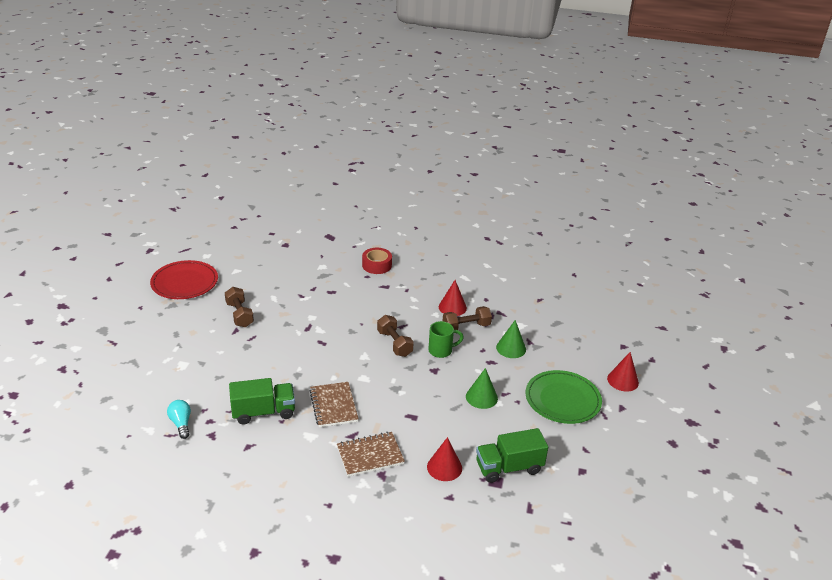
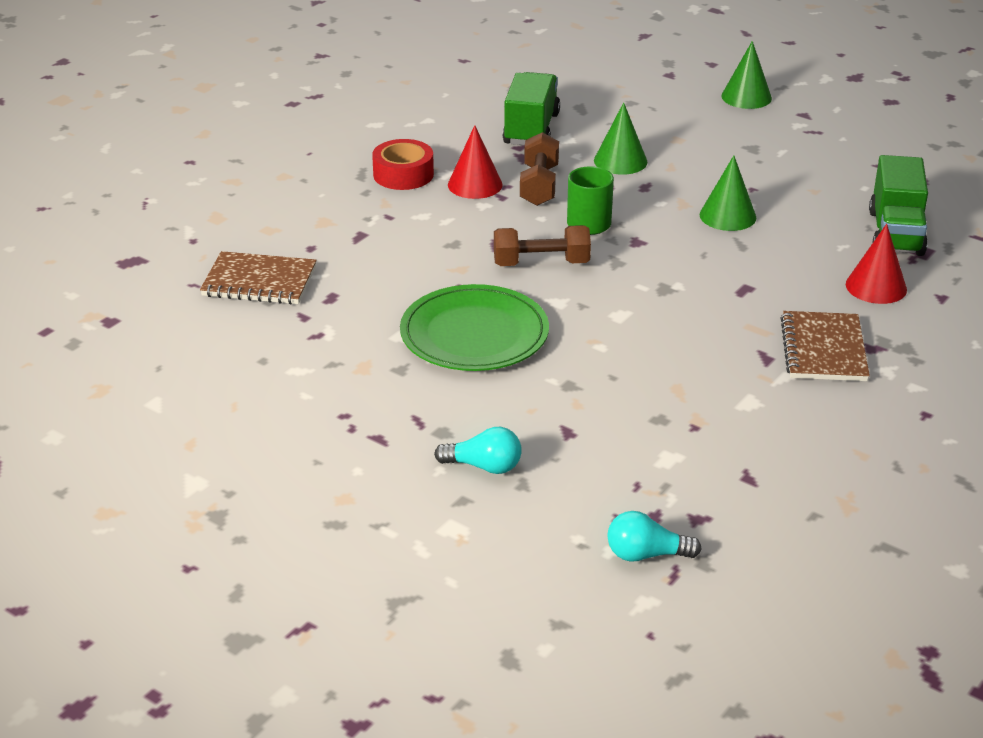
camera: 65 degrees left, 0 degrees up
red plate [150,260,218,299] -> none
brown dumbbell [225,287,254,327] -> none
green truck [229,378,295,425] -> green truck moved to [503,72,560,145]
brown notebook [309,382,359,427] -> brown notebook moved to [200,251,317,304]
red tape [362,248,392,274] -> red tape moved to [372,139,434,190]
green plate [526,370,602,424] -> green plate moved to [400,284,549,371]
red cone [607,352,639,392] -> green cone [721,41,772,109]
none -> turquoise light bulb [434,427,522,474]

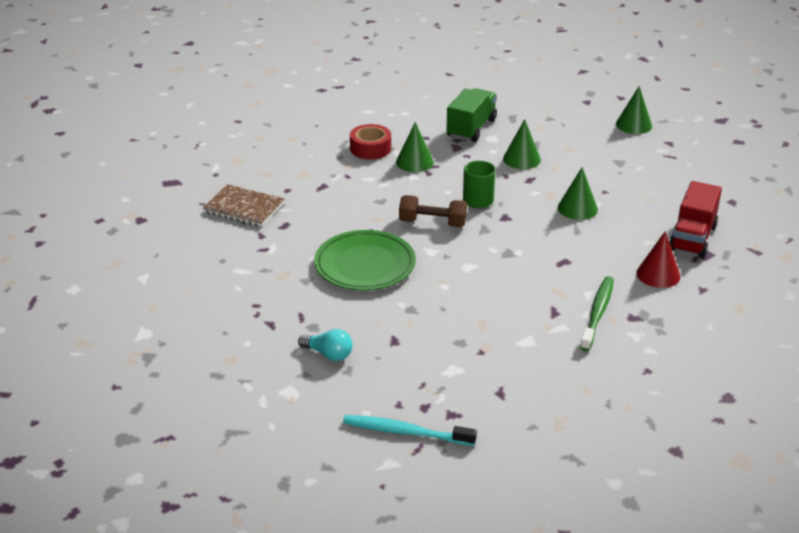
camera: 15 degrees right, 0 degrees up
red cone [448,125,503,199] -> green cone [396,122,434,172]
brown dumbbell [520,132,559,206] -> none
turquoise light bulb [607,511,701,562] -> turquoise toothbrush [343,415,477,446]
brown notebook [780,311,870,381] -> green toothbrush [580,276,614,351]
green truck [869,155,928,256] -> red truck [669,181,722,258]

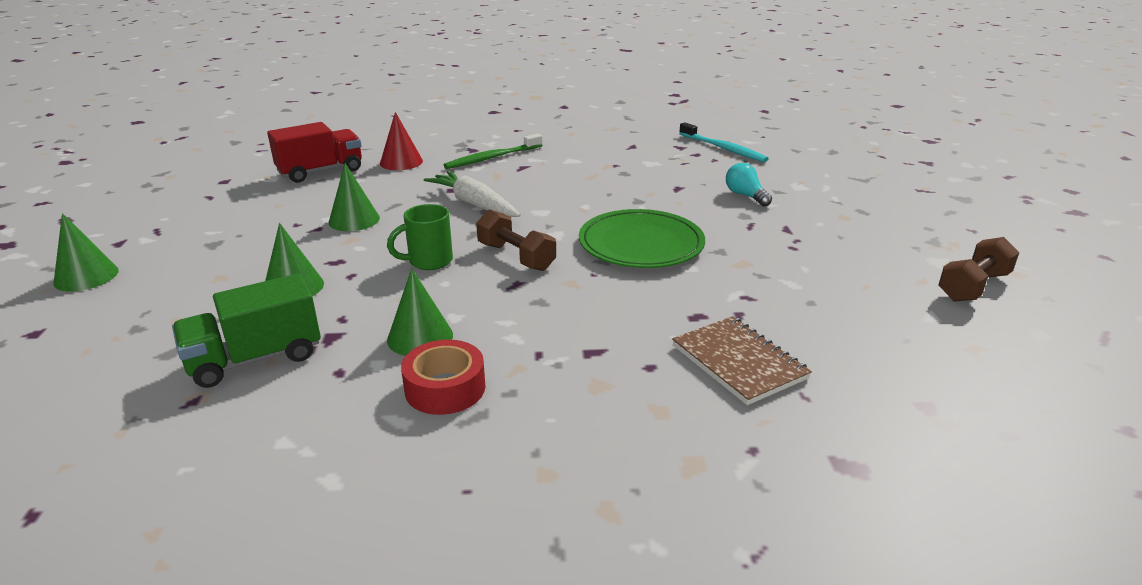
camera: 145 degrees left, 5 degrees down
none -> white carrot [424,171,521,217]
none -> brown dumbbell [938,237,1020,302]

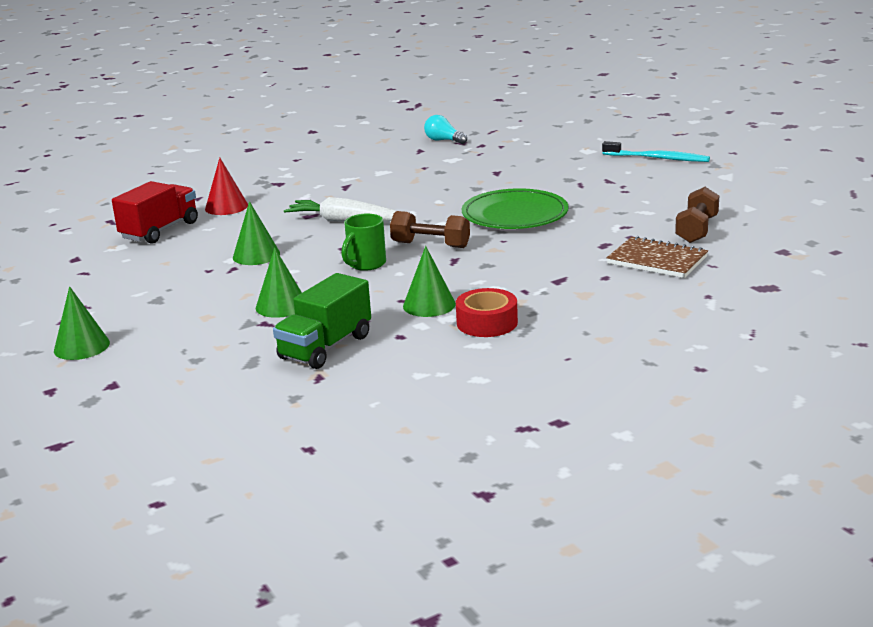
camera: 25 degrees left, 5 degrees down
green toothbrush [444,134,543,169] -> none
turquoise toothbrush [679,122,769,162] -> turquoise toothbrush moved to [602,141,710,162]
turquoise light bulb [726,163,772,206] -> turquoise light bulb moved to [424,115,467,144]
brown dumbbell [938,237,1020,302] -> brown dumbbell moved to [675,187,719,243]

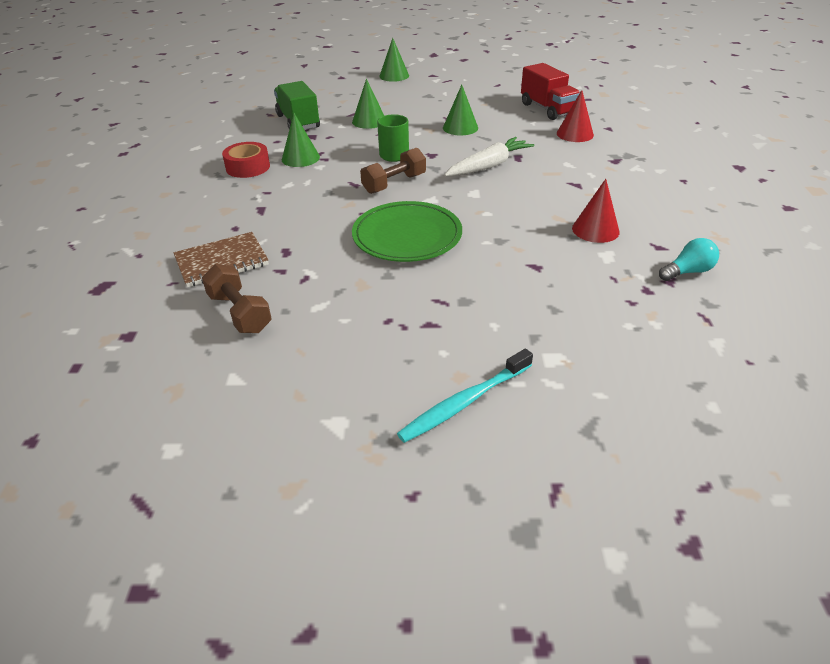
camera: 120 degrees right, 15 degrees up
none -> red cone [572,179,620,243]

